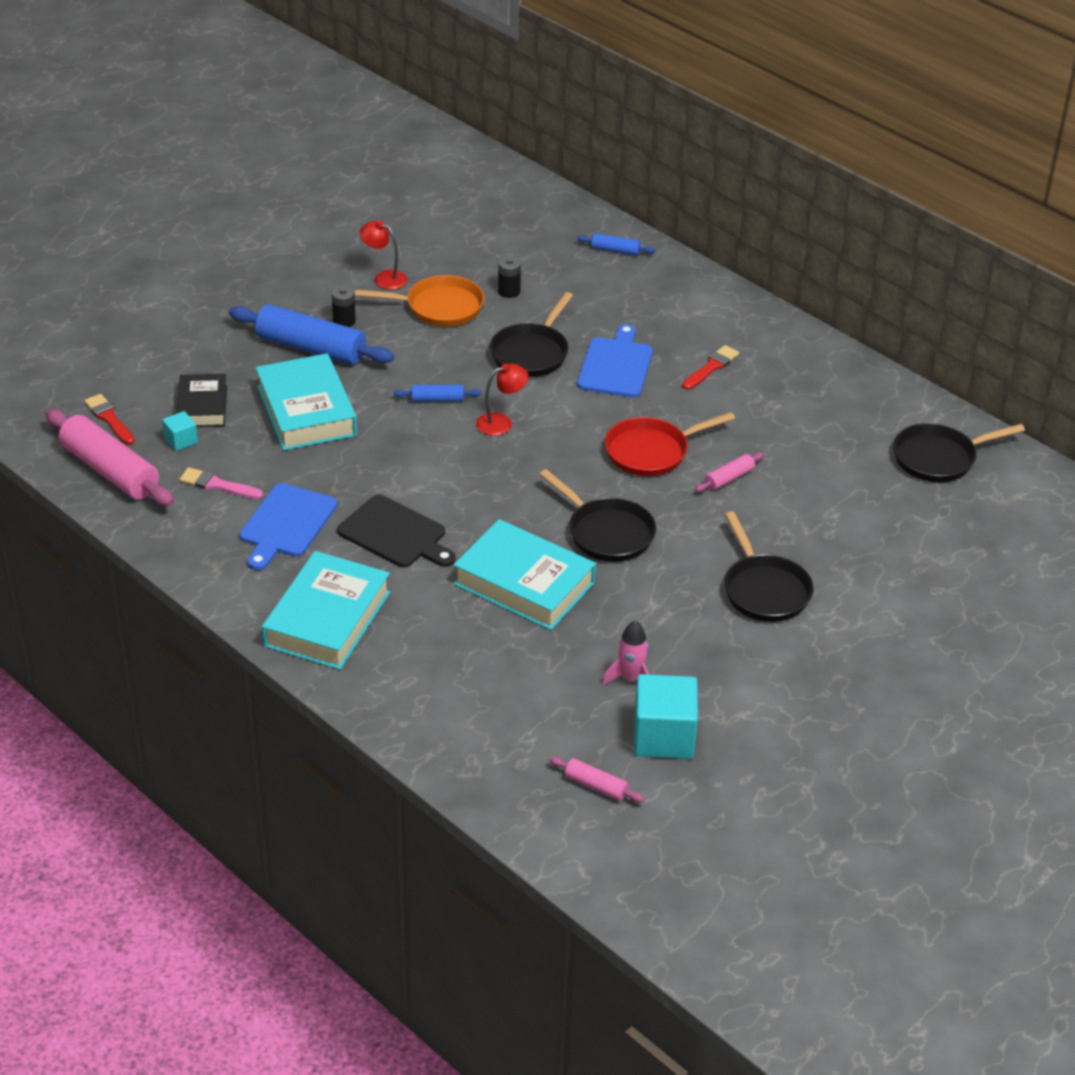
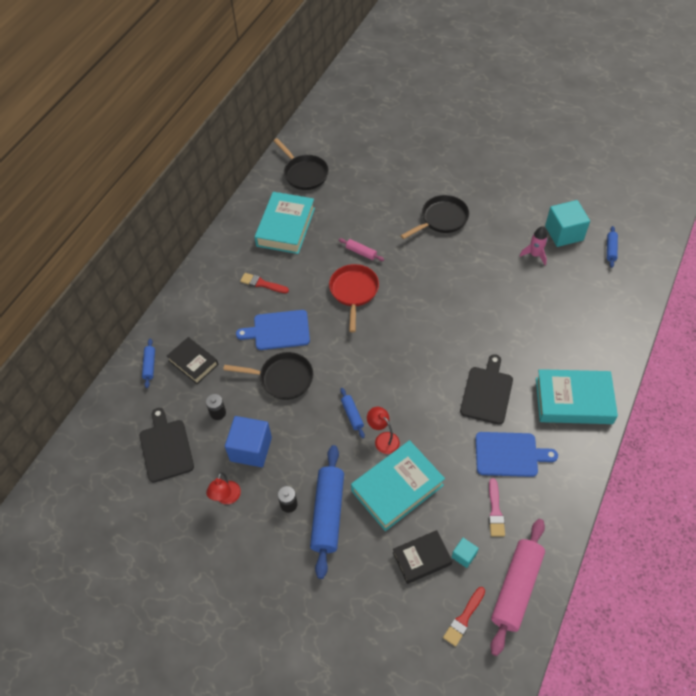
camera: 105 degrees left, 15 degrees up
orange pan [355,275,484,327] -> blue cube [225,416,272,467]
turquoise book [454,519,596,630] -> turquoise book moved to [255,192,315,254]
red lamp [476,364,529,436] -> red lamp moved to [367,407,400,454]
black pan [539,469,656,562] -> none
pink rolling pin [549,757,644,803] -> blue rolling pin [607,226,618,268]
red pan [605,412,735,476] -> red pan turned 135 degrees counterclockwise [329,264,379,332]
none -> black cutting board [140,408,194,483]
none -> black book [167,337,218,384]

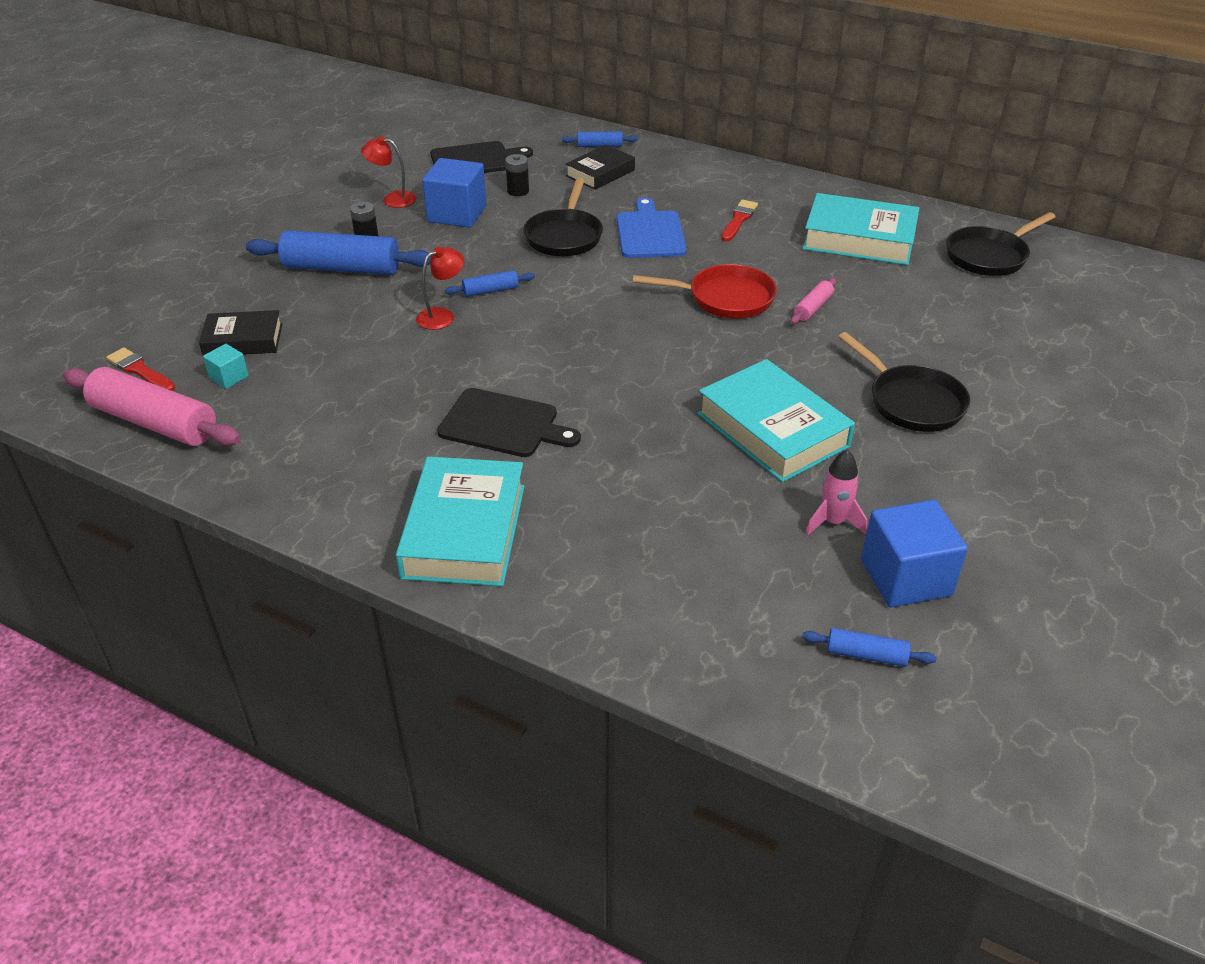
camera: 90 degrees right, 15 degrees down
turquoise book [351,440,445,531] -> turquoise book moved to [697,359,855,482]
black book [393,530,452,584] -> black book turned 75 degrees counterclockwise [199,310,282,356]
blue cutting board [475,432,558,477] -> none
pink brush [489,478,505,536] -> none
turquoise cube [545,200,590,247] -> blue cube [861,500,968,608]

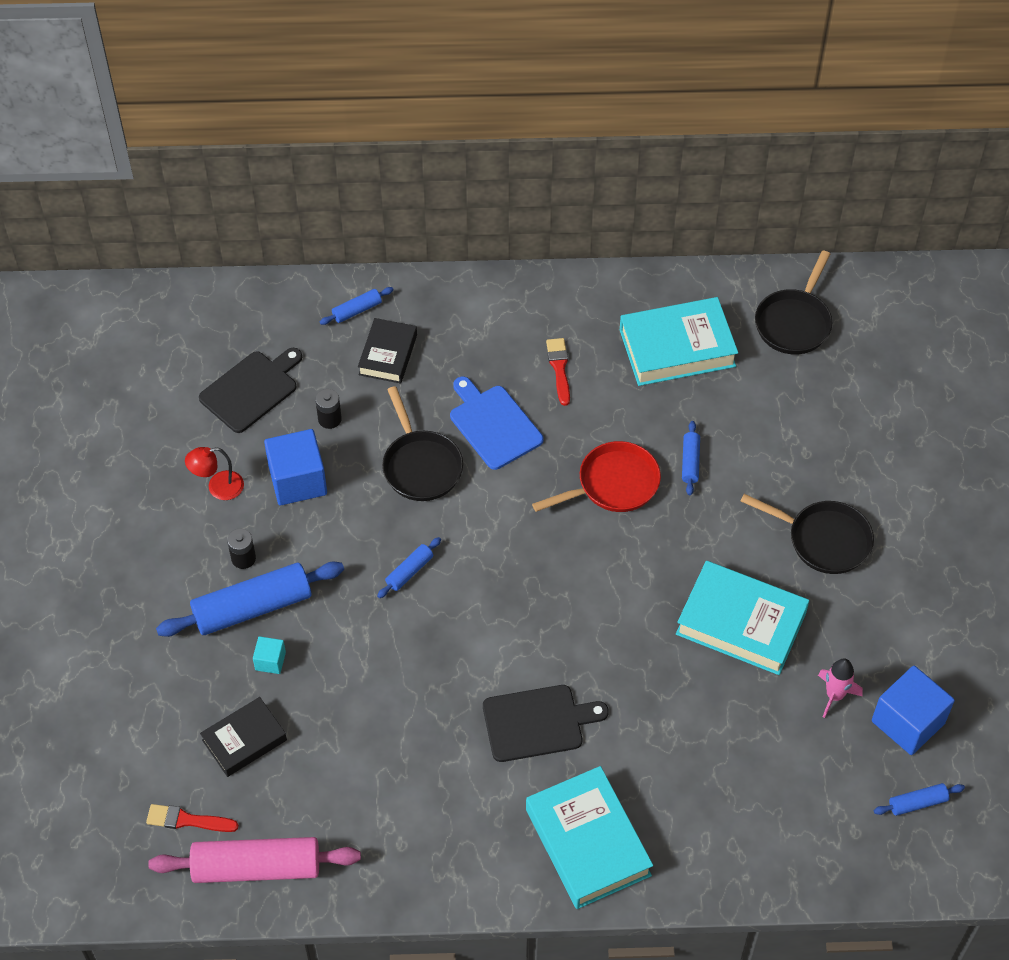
camera: 30 degrees left, 15 degrees up
turquoise cube [203,344,249,389] -> turquoise cube moved to [253,636,286,674]
red lamp [416,247,465,330] -> none
pink rolling pin [791,278,837,324] -> blue rolling pin [682,421,700,495]

